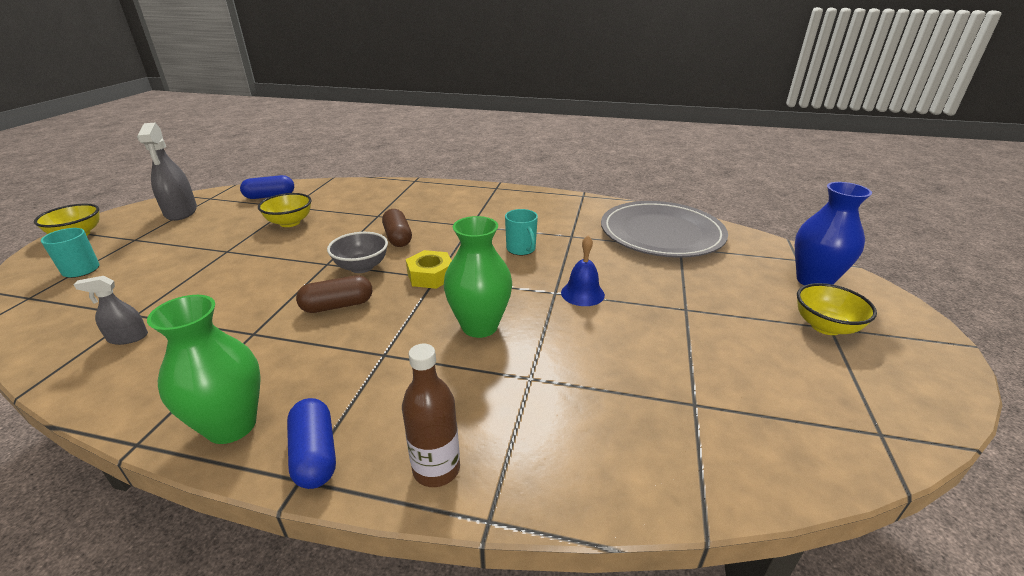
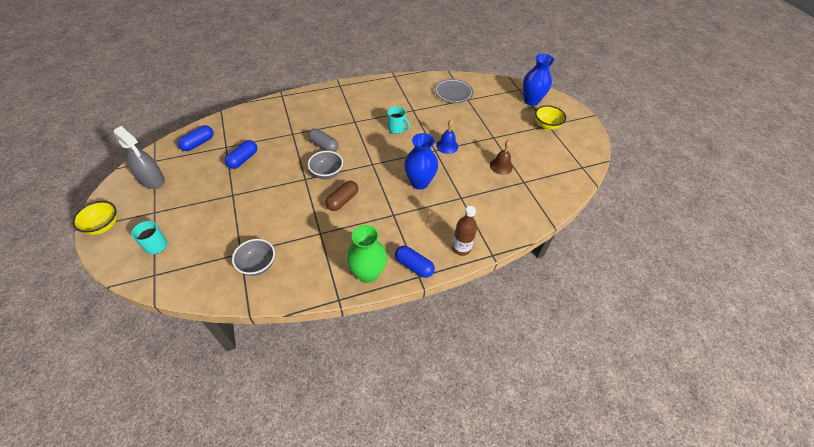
camera: 35 degrees left, 20 degrees up
grey spray bottle [74,276,148,345] -> grey bowl [232,239,275,276]
yellow bowl [258,193,312,227] -> blue capsule [225,140,257,169]
brown capsule [382,209,412,247] -> grey capsule [308,128,338,152]
yellow nut [406,250,452,289] -> none
green vase [443,216,512,338] -> blue vase [404,133,438,190]
grey plate [601,201,728,258] -> grey plate [435,79,473,103], size x0.57
none -> brown bell [490,140,513,175]

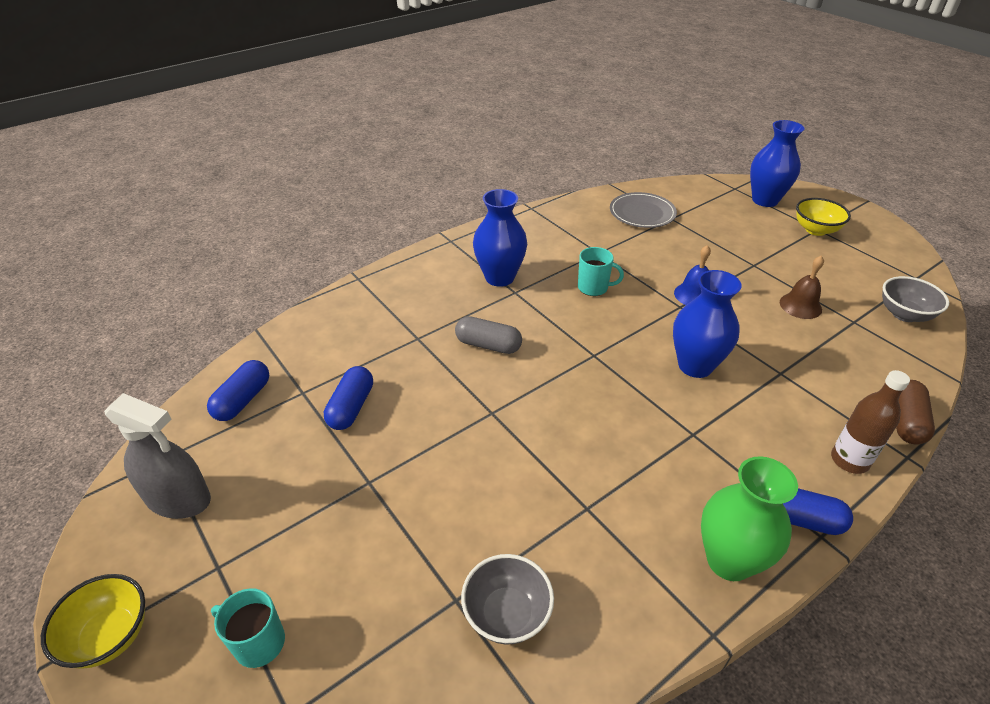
camera: 15 degrees left, 10 degrees down
grey bowl [308,151,343,179] -> grey bowl moved to [882,276,949,322]
brown capsule [326,181,358,211] -> brown capsule moved to [896,380,935,445]
none -> blue vase [473,189,527,287]

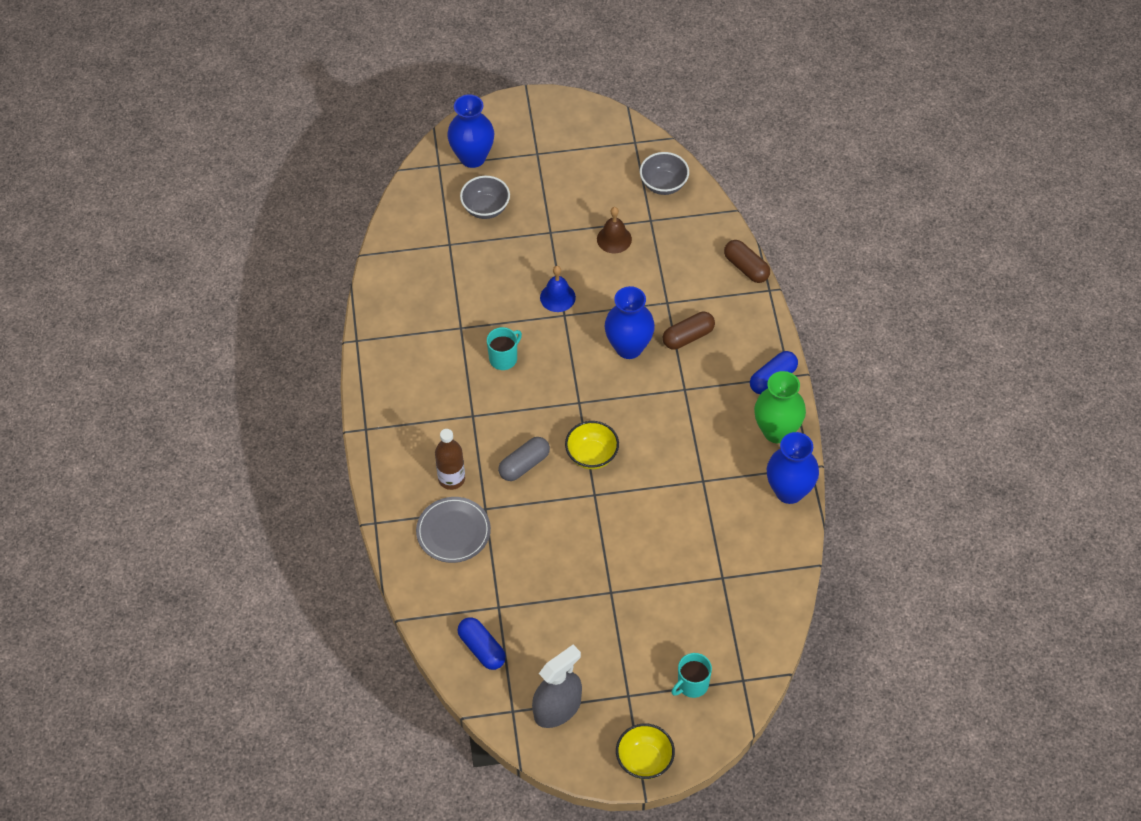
camera: 60 degrees left, 15 degrees up
blue capsule [324,366,373,430] -> none
grey bowl [461,554,554,644] -> grey bowl moved to [460,176,510,219]
blue vase [473,189,527,287] -> blue vase moved to [767,432,819,504]
grey plate [610,192,677,228] -> grey plate moved to [416,497,491,563]
yellow bowl [796,198,851,236] -> yellow bowl moved to [565,421,619,469]
brown bottle [831,370,910,474] -> brown bottle moved to [435,429,465,490]
none -> brown capsule [663,312,715,350]

